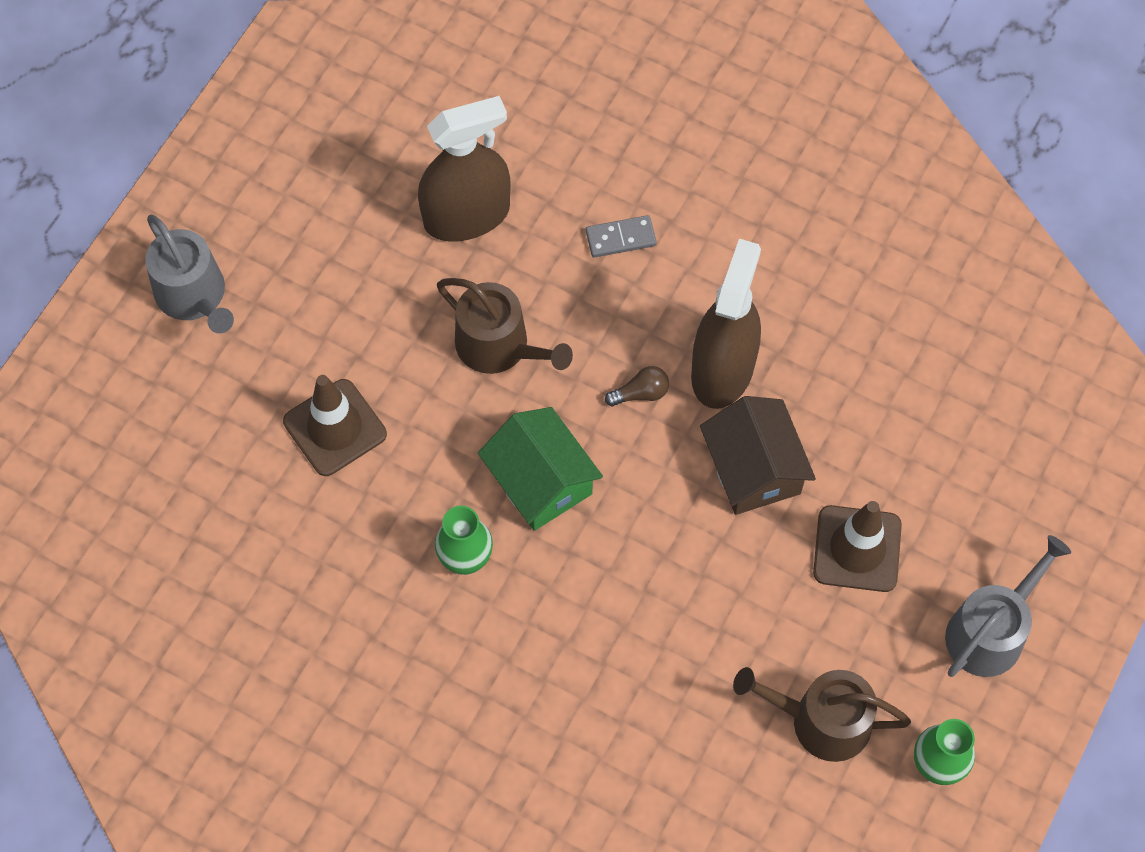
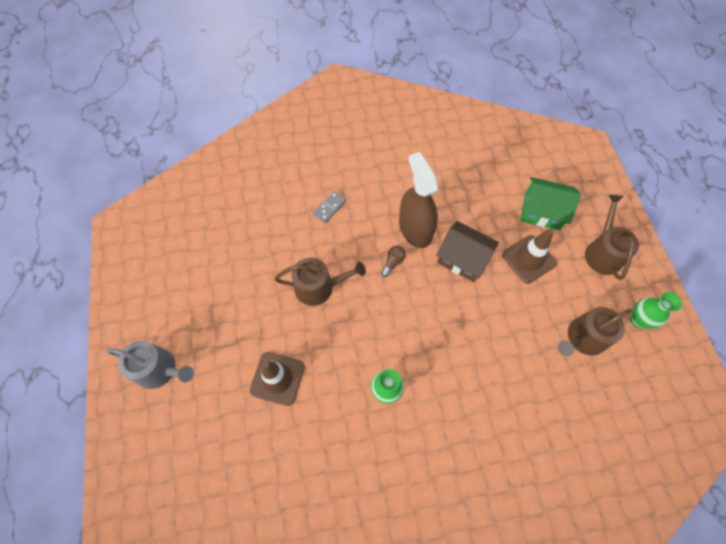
camera: 40 degrees left, 0 degrees up
brown spray bottle [418,96,511,241] -> none
green house [478,407,603,531] -> green house moved to [521,177,581,230]
grey watering can [945,535,1071,677] -> brown watering can [585,195,639,280]

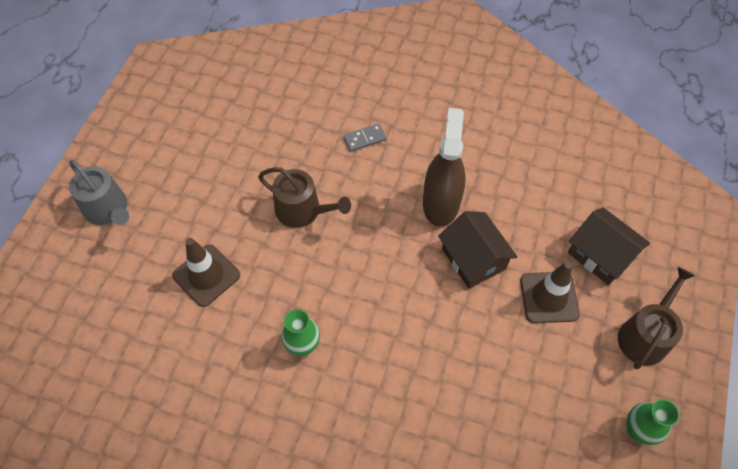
camera: 30 degrees right, 5 degrees down
brown light bulb [381,246,406,277] -> none
green house [521,177,581,230] -> brown house [568,207,650,285]
brown watering can [558,307,632,357] -> none

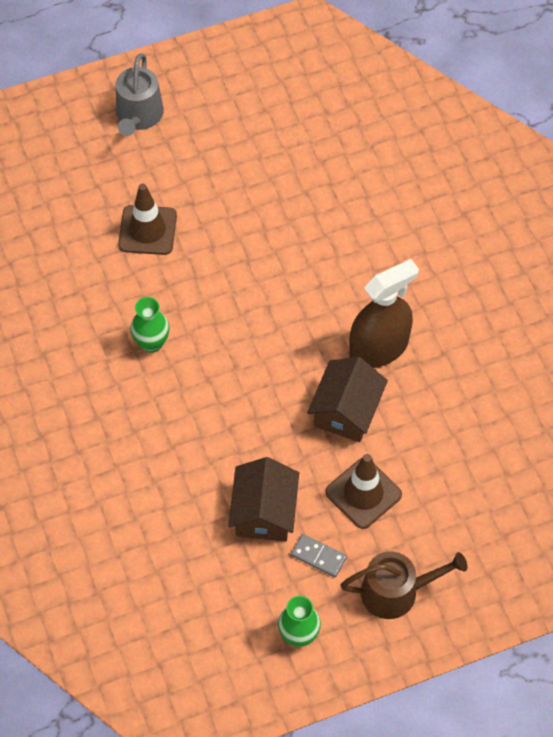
camera: 50 degrees right, 0 degrees up
brown watering can [258,167,351,228] -> none
grey domino [343,124,387,152] -> grey domino moved to [291,534,347,577]
brown house [568,207,650,285] -> brown house moved to [228,457,299,541]

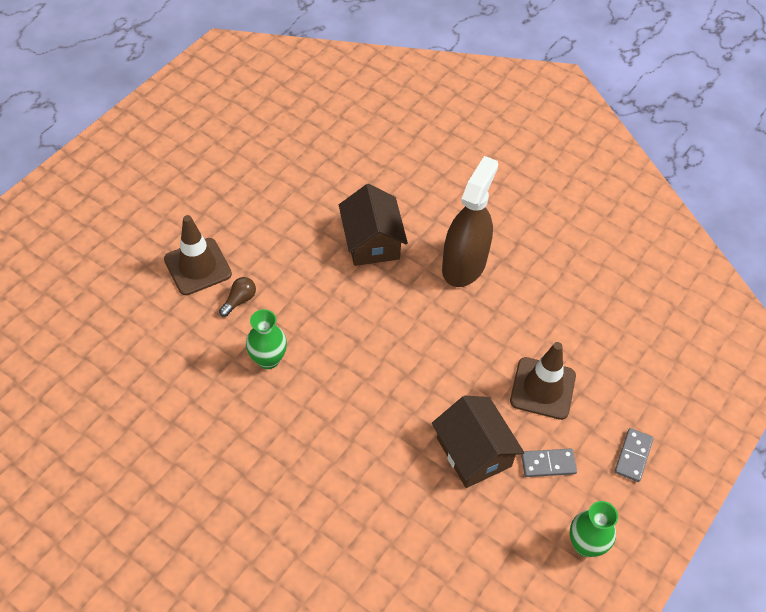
camera: 35 degrees left, 5 degrees down
grey watering can [116,53,164,136] -> none
brown house [307,357,388,442] -> brown house moved to [339,184,408,266]
brown watering can [341,551,467,619] -> grey domino [615,428,654,482]
none -> brown light bulb [219,277,256,317]

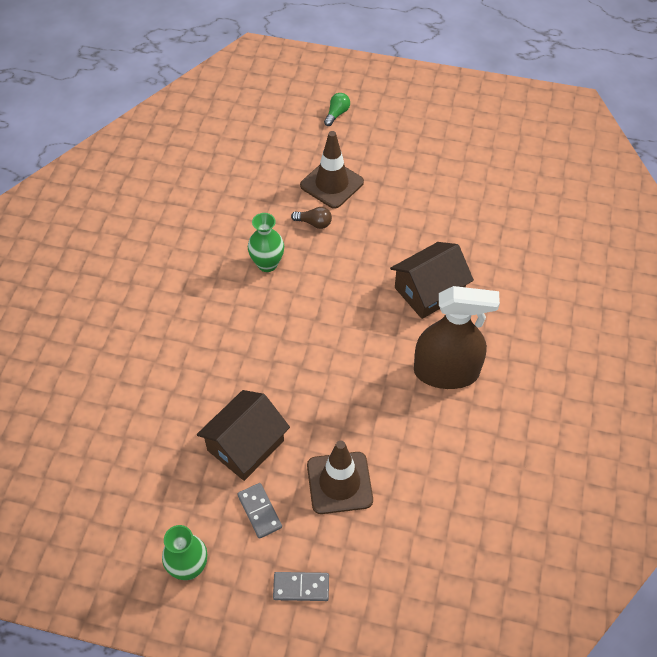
camera: 70 degrees right, 0 degrees up
none -> green light bulb [324,93,350,126]

